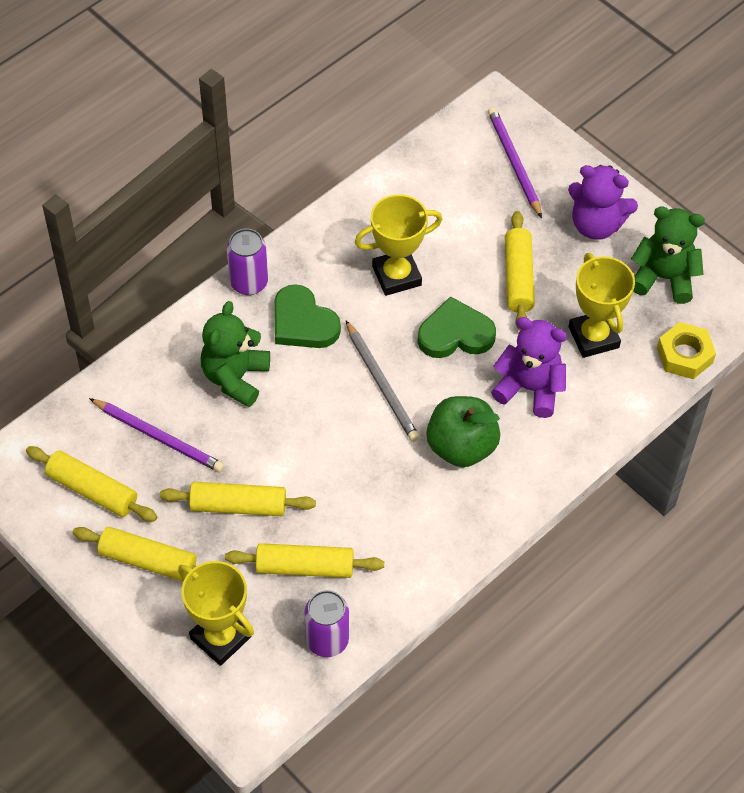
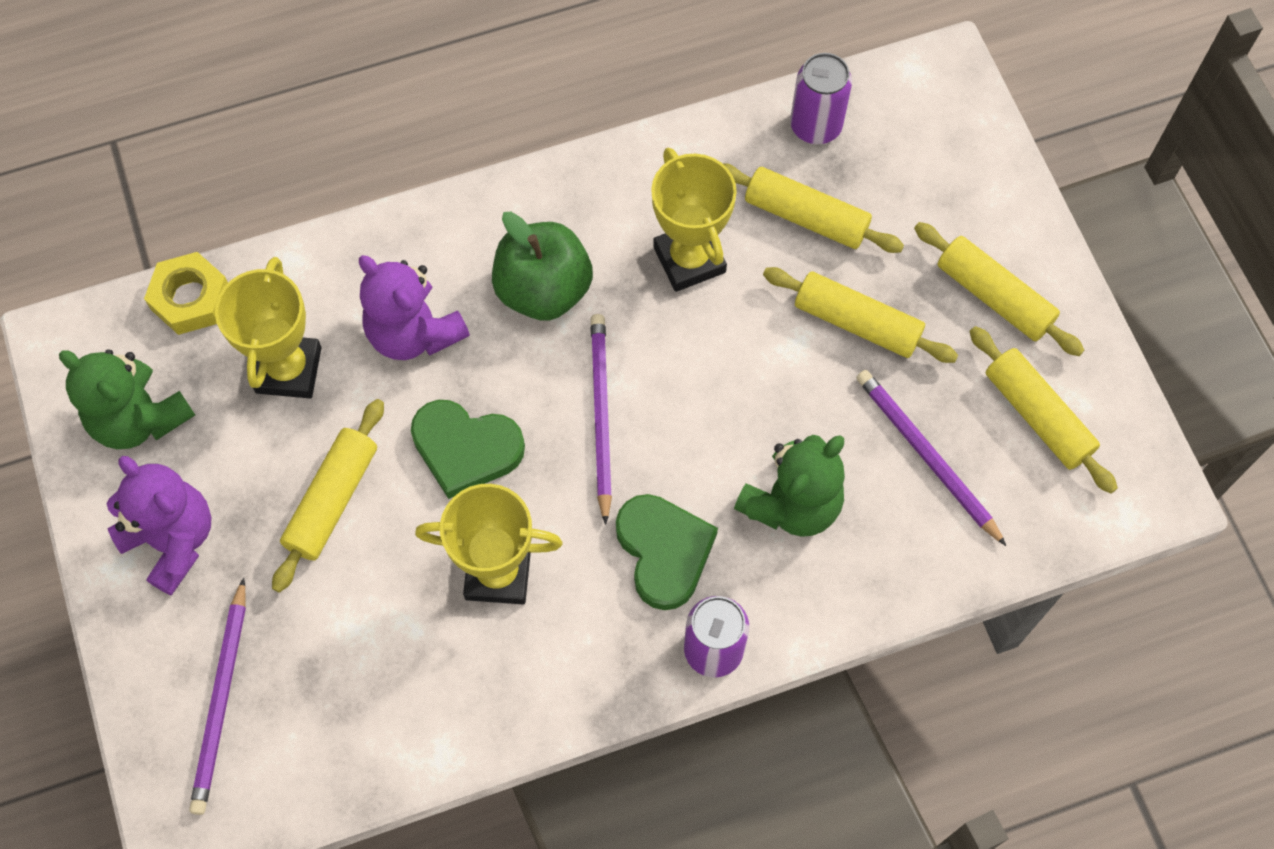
camera: 155 degrees left, 10 degrees up
yellow trophy [178,561,254,666] -> yellow trophy moved to [651,148,737,292]
grey pencil [346,320,419,442] -> purple pencil [590,314,612,525]

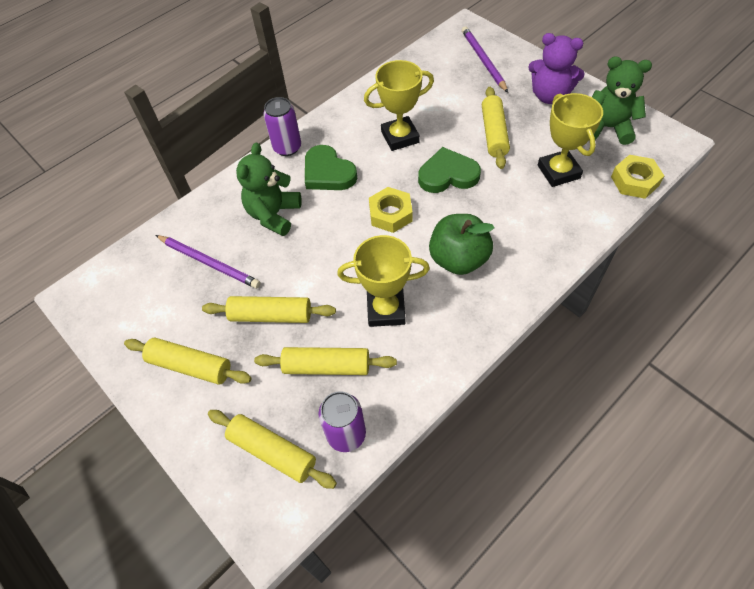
camera: 160 degrees right, 10 degrees down
purple teddy bear [359,255,470,360] -> none
purple pencil [590,314,612,525] -> yellow nut [369,187,413,233]
yellow trophy [651,148,737,292] -> yellow trophy turned 45 degrees counterclockwise [337,235,430,327]
yellow rolling pin [969,326,1118,494] -> yellow rolling pin moved to [208,410,337,489]

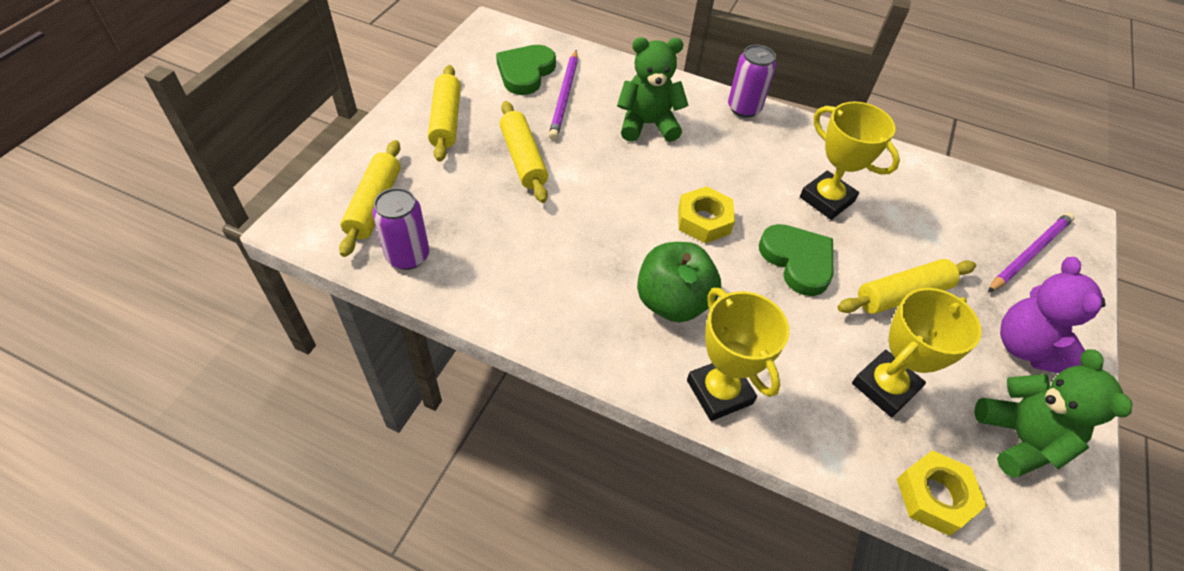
camera: 60 degrees right, 5 degrees down
yellow rolling pin [254,347,397,375] -> none
green heart [305,145,357,190] -> green heart moved to [496,45,556,95]
yellow trophy [337,235,430,327] -> yellow trophy moved to [687,288,789,421]

